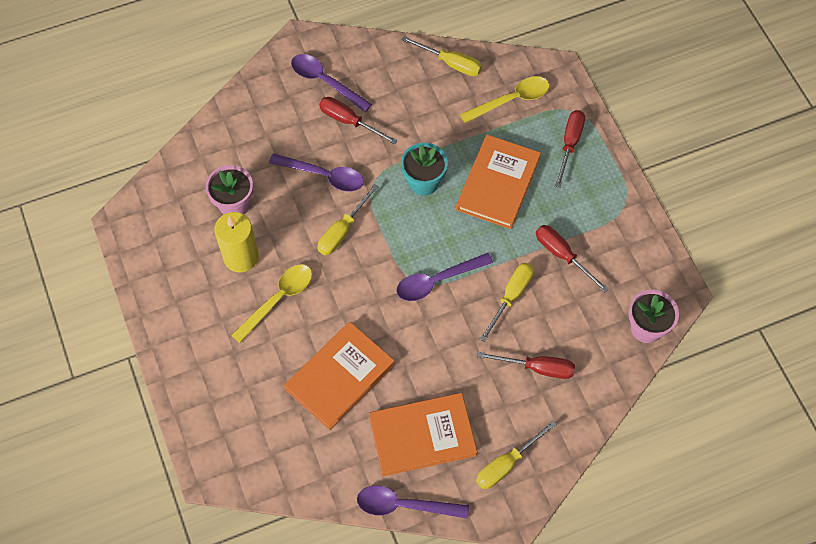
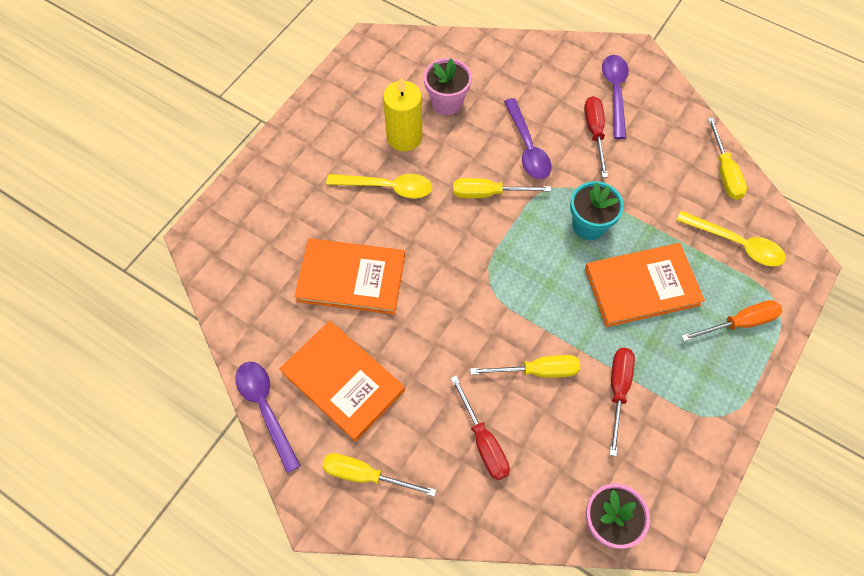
camera: 55 degrees right, 0 degrees up
purple spoon [396,253,493,301] -> none
red screwdriver [555,110,585,188] -> orange screwdriver [682,300,782,342]

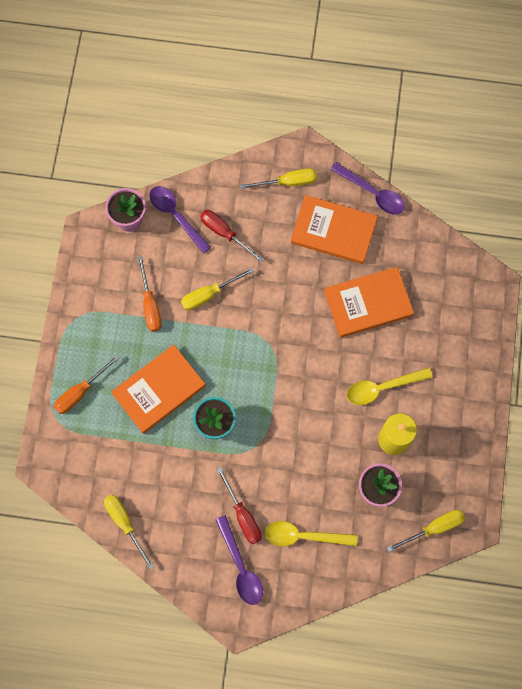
camera: 155 degrees right, 10 degrees up
yellow screwdriver [453,178,551,198] -> yellow screwdriver moved to [387,510,465,552]
purple spoon [504,98,551,179] -> purple spoon moved to [149,186,211,254]
red screwdriver [609,348,635,456] -> orange screwdriver [138,256,162,332]
yellow spoon [677,211,786,267] -> yellow spoon moved to [265,521,357,546]

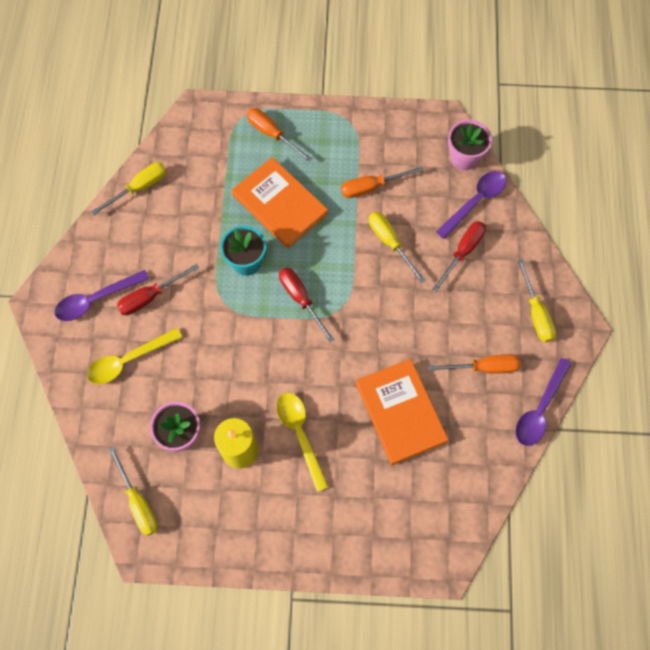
camera: 85 degrees right, 5 degrees down
yellow spoon [265,521,357,546] -> yellow spoon turned 120 degrees counterclockwise [87,328,182,385]
orange book [291,195,378,264] -> orange screwdriver [428,354,521,373]
none -> red screwdriver [279,268,334,342]

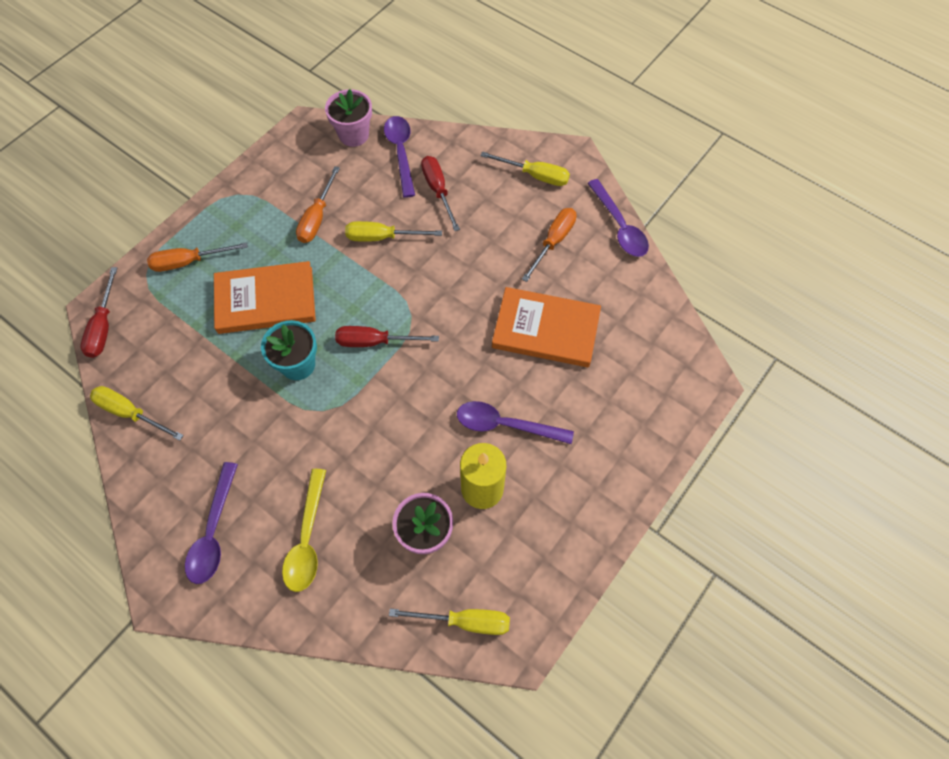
camera: 55 degrees left, 5 degrees down
yellow screwdriver [91,162,167,215] -> yellow screwdriver turned 60 degrees counterclockwise [90,386,184,441]
red screwdriver [117,264,199,315] -> red screwdriver moved to [81,267,117,358]
yellow spoon [276,393,329,492] -> purple spoon [457,401,574,444]

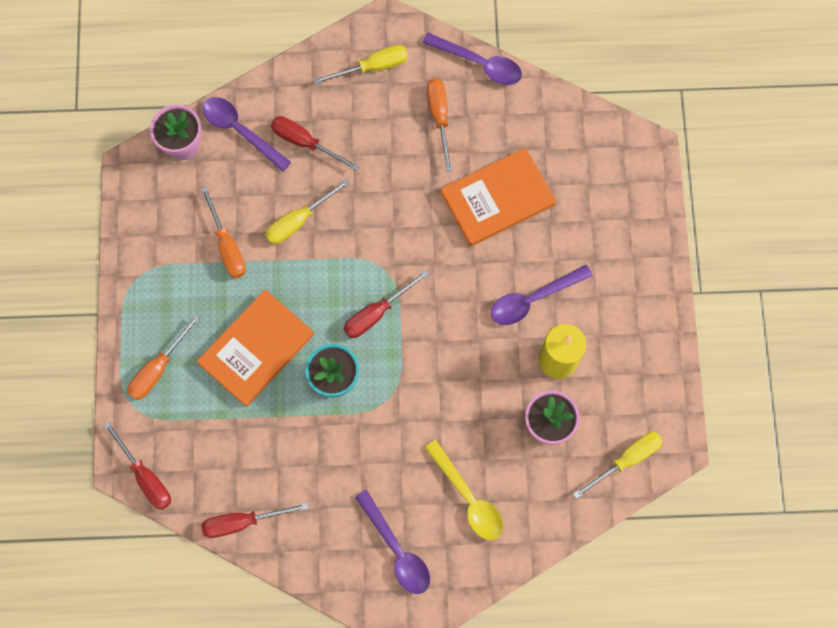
camera: 40 degrees left, 10 degrees up
yellow screwdriver [90,386,184,441] -> red screwdriver [201,503,308,538]

